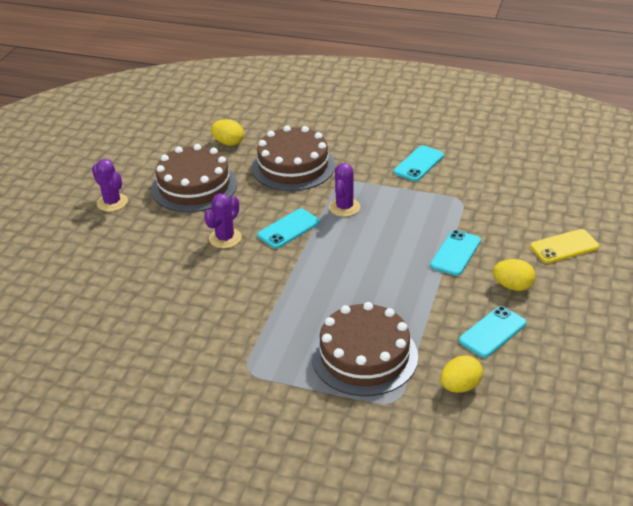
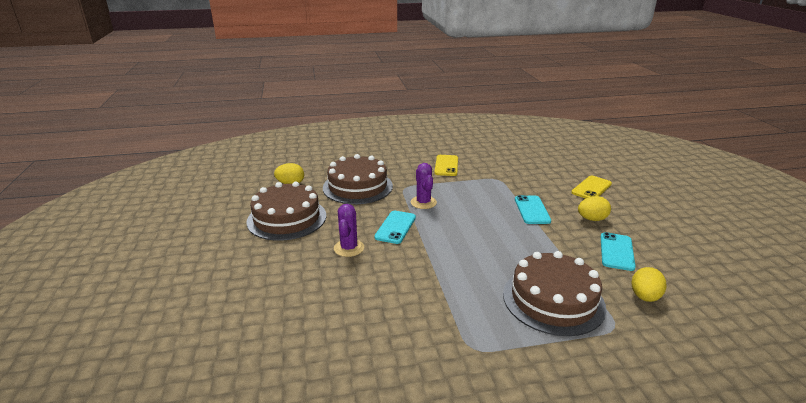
camera: 30 degrees left, 10 degrees down
purple cactus [92,159,128,212] -> none
turquoise phone [394,145,444,181] -> yellow phone [434,155,458,176]

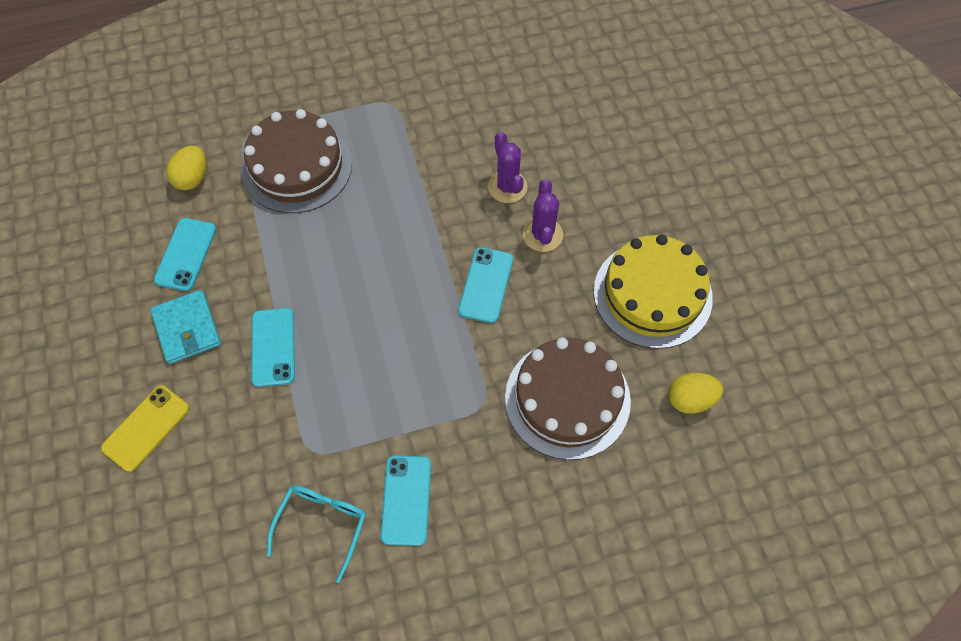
camera: 175 degrees right, 35 degrees up
brown cake [246,182,326,241] -> yellow cake [594,234,713,349]
purple cactus [411,163,437,209] -> purple cactus moved to [488,132,527,203]
yellow phone [434,155,458,176] -> turquoise phone [381,455,431,546]
yellow egg [578,196,611,221] -> turquoise wallet [150,290,221,364]
none -> turquoise glasses [267,485,366,583]

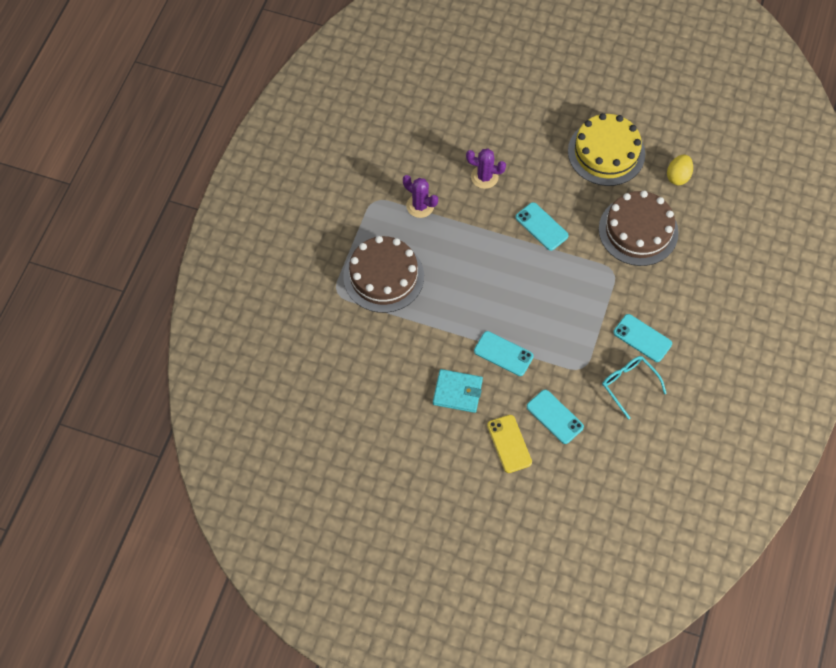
camera: 55 degrees left, 0 degrees up
turquoise phone [154,218,216,291] -> turquoise phone moved to [527,390,584,444]
yellow egg [166,146,206,190] -> none
purple cactus [523,179,563,252] -> purple cactus moved to [403,175,438,218]

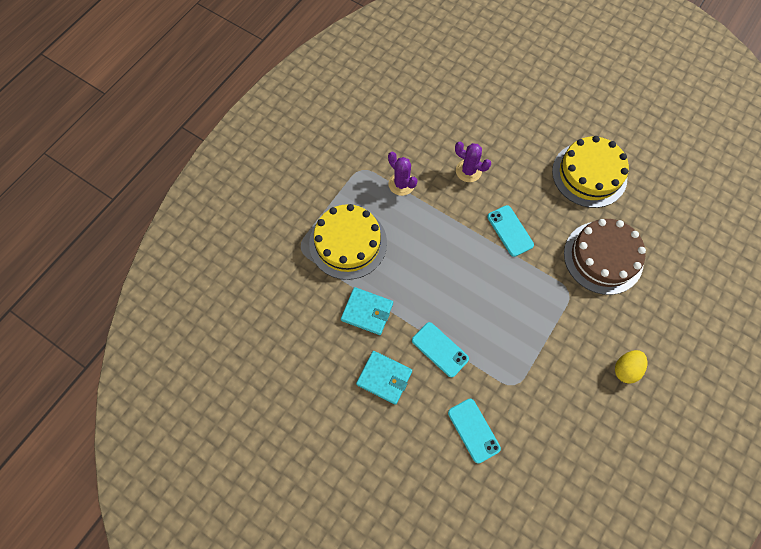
camera: 15 degrees right, 5 degrees up
brown cake [343,236,424,313] -> yellow cake [309,204,387,280]
yellow phone [487,415,532,473] -> none
turquoise glasses [602,356,667,420] -> none
turquoise phone [613,314,672,362] -> none
yellow egg [667,155,693,185] -> yellow egg moved to [615,350,647,384]
none -> turquoise wallet [341,287,393,335]

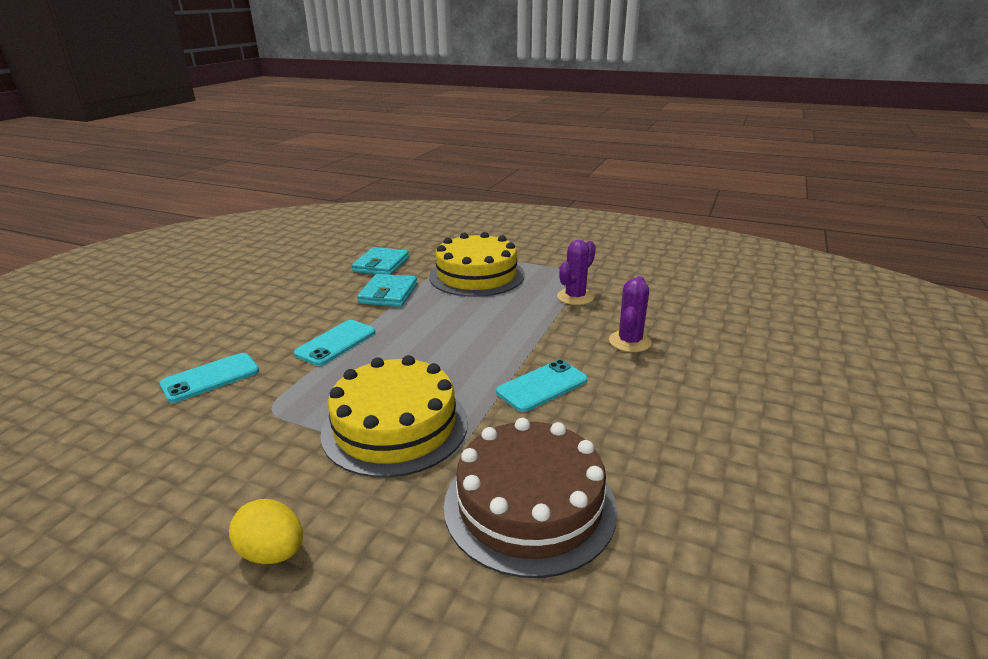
camera: 80 degrees right, 40 degrees down
turquoise wallet [356,351,412,405] -> turquoise wallet moved to [352,247,409,275]
yellow cake [552,136,629,208] -> yellow cake moved to [320,355,468,478]

